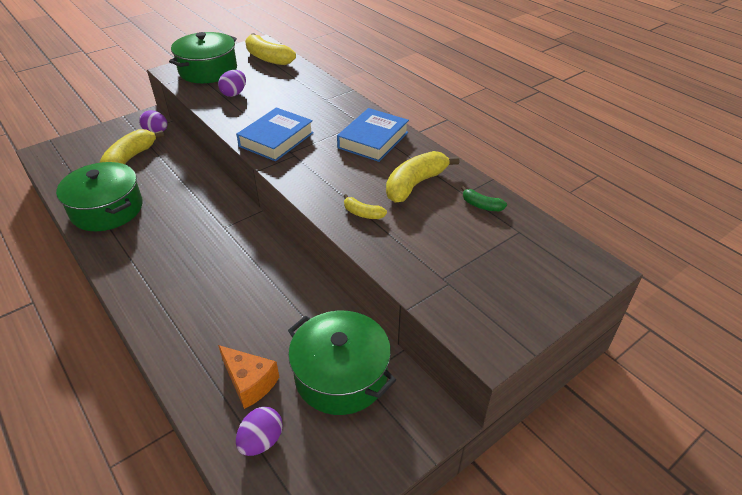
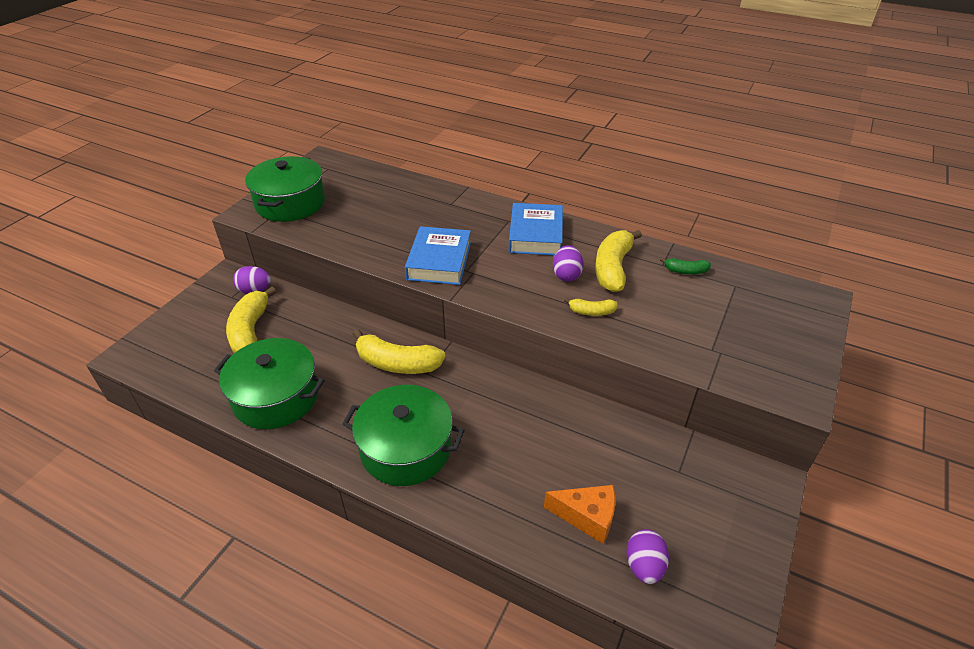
camera: 25 degrees left, 0 degrees up
purple egg [218,70,246,97] -> purple egg moved to [553,245,584,281]
yellow banana [245,33,296,65] -> yellow banana moved to [353,329,446,374]
green pot [288,311,396,415] -> green pot moved to [342,385,465,486]

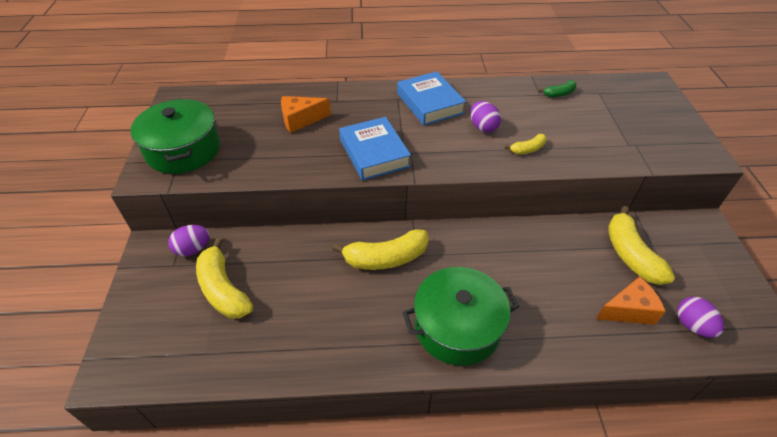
camera: 30 degrees left, 5 degrees up
green pot [214,338,325,429] -> none
yellow banana [595,230,642,292] -> yellow banana moved to [608,206,675,285]
none -> orange cheese [281,96,331,133]

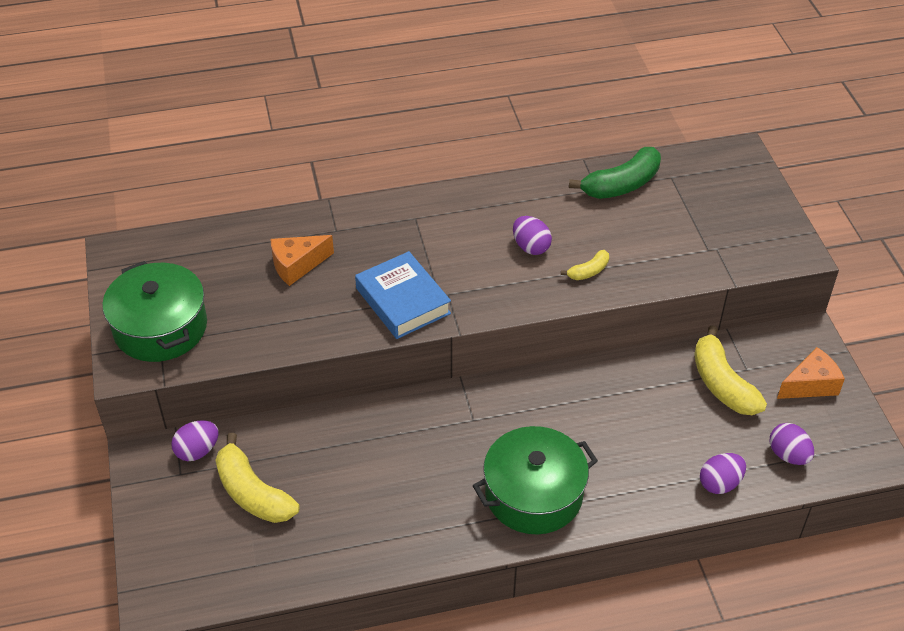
camera: 10 degrees left, 0 degrees up
yellow banana [332,229,429,270] -> none
blue book [397,71,466,126] -> none
green banana [539,80,576,97] -> green banana [569,147,661,199], size x1.97
orange cheese [596,277,666,325] -> orange cheese moved to [777,347,845,399]
none -> purple egg [700,453,746,494]

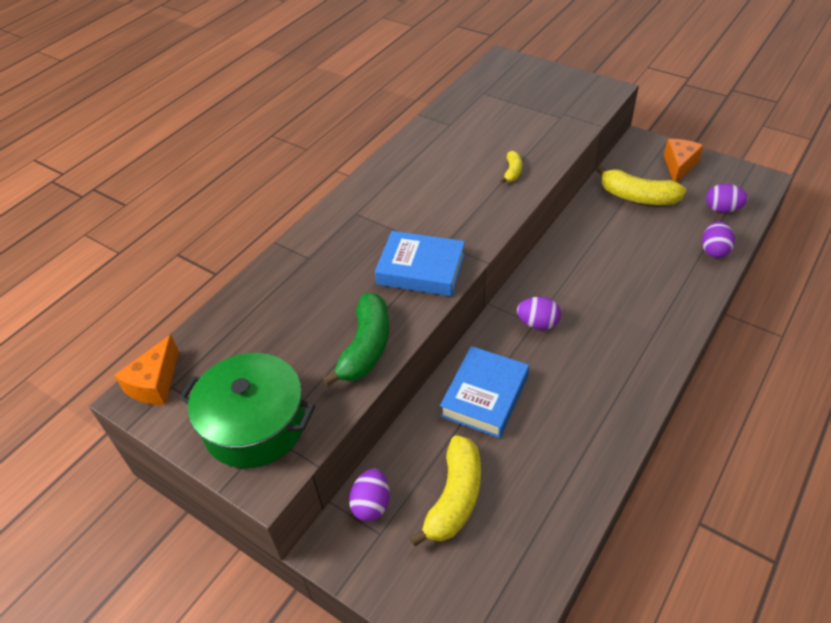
camera: 40 degrees left, 0 degrees up
yellow banana [215,433,299,523] -> yellow banana turned 75 degrees counterclockwise [409,435,481,547]
orange cheese [270,235,334,286] -> orange cheese moved to [114,335,179,405]
green pot [473,426,598,534] -> none
purple egg [513,216,552,255] -> purple egg moved to [517,297,561,330]
green banana [569,147,661,199] -> green banana moved to [322,293,389,387]
none -> blue book [440,346,529,438]

